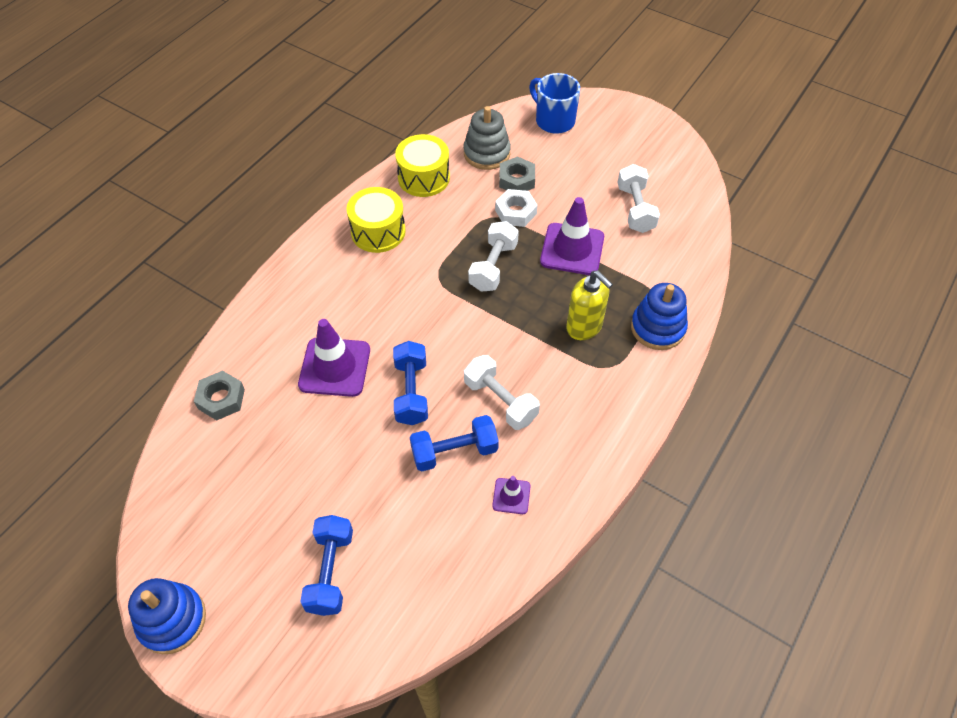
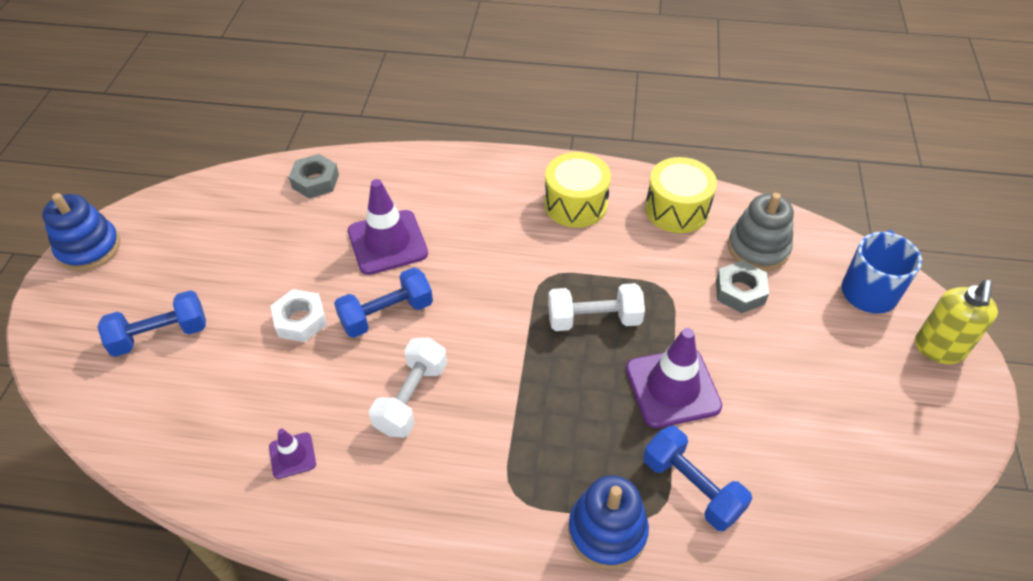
camera: 65 degrees right, 5 degrees down
blue dumbbell [410,415,499,472] -> blue dumbbell moved to [643,426,752,531]
white nut [495,189,538,227] -> white nut moved to [271,289,327,342]
yellow soap dispenser [566,270,613,340] -> yellow soap dispenser moved to [915,280,998,364]
white dumbbell [617,164,660,233] -> none

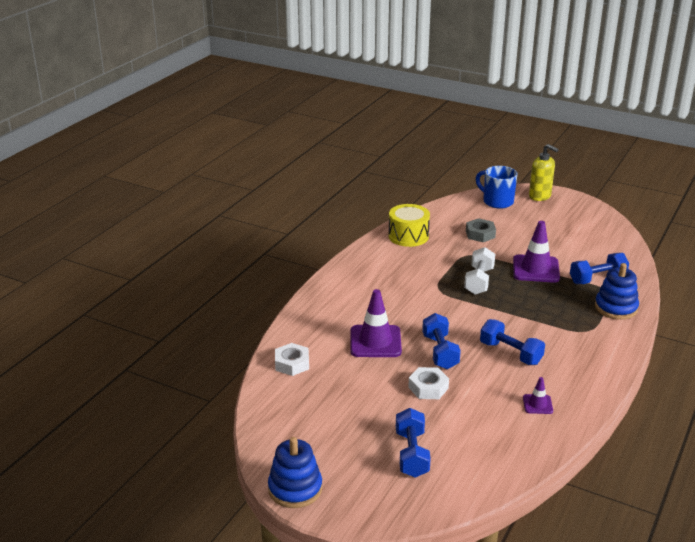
camera: 70 degrees left, 20 degrees down
grey nut [289,154,339,199] -> white nut [275,343,309,376]
white dumbbell [369,338,447,438] -> blue dumbbell [480,319,545,365]
yellow drum [544,152,611,228] -> none
grey stacking toy [728,193,794,271] -> none

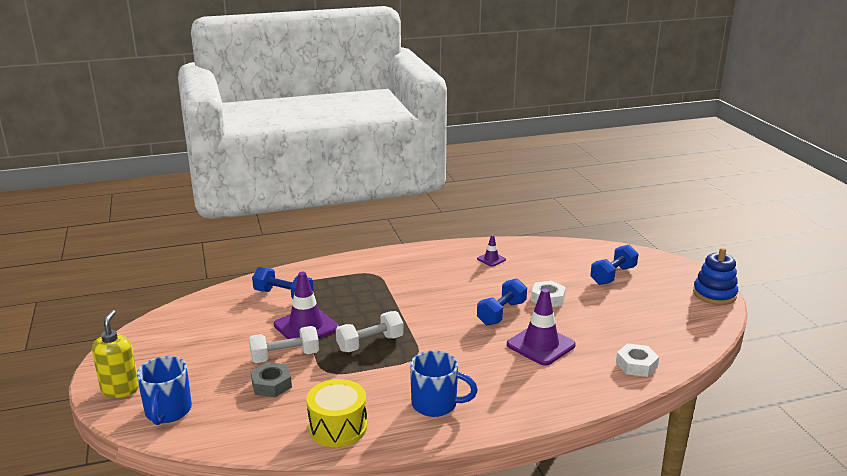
camera: 135 degrees left, 5 degrees down
blue dumbbell [480,319,545,365] -> none
blue stacking toy [595,263,639,320] -> none
none -> white dumbbell [249,326,319,363]
none -> blue mug [410,351,478,417]

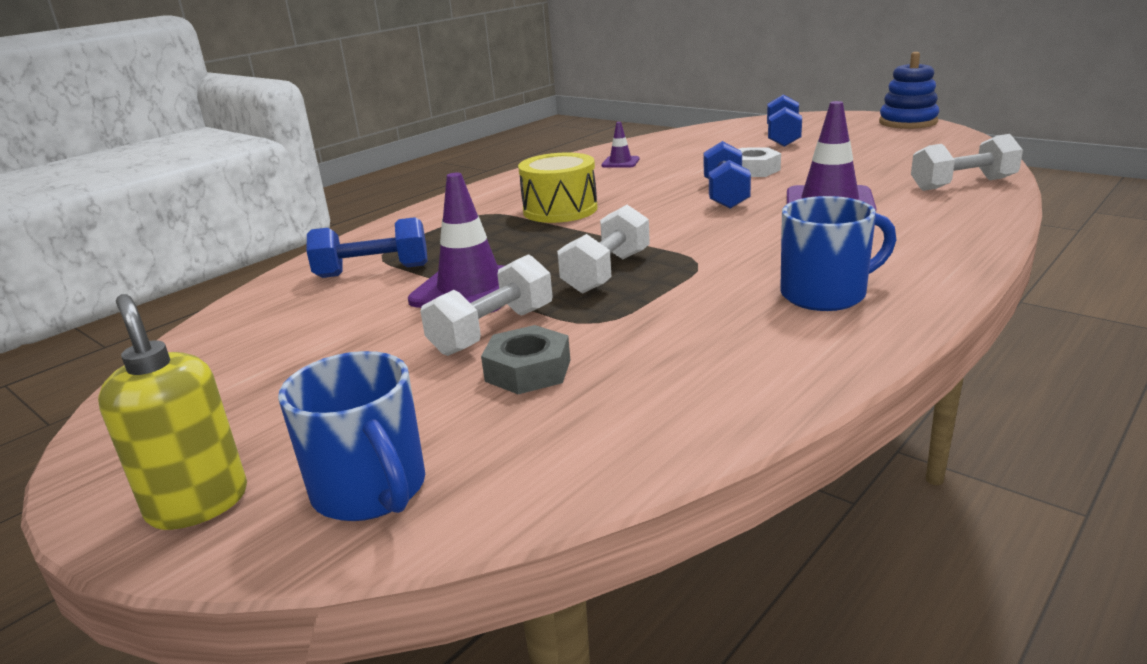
camera: 30 degrees left, 0 degrees up
yellow drum [306,379,367,447] -> yellow drum moved to [518,153,598,223]
white nut [616,344,659,377] -> white dumbbell [911,134,1023,191]

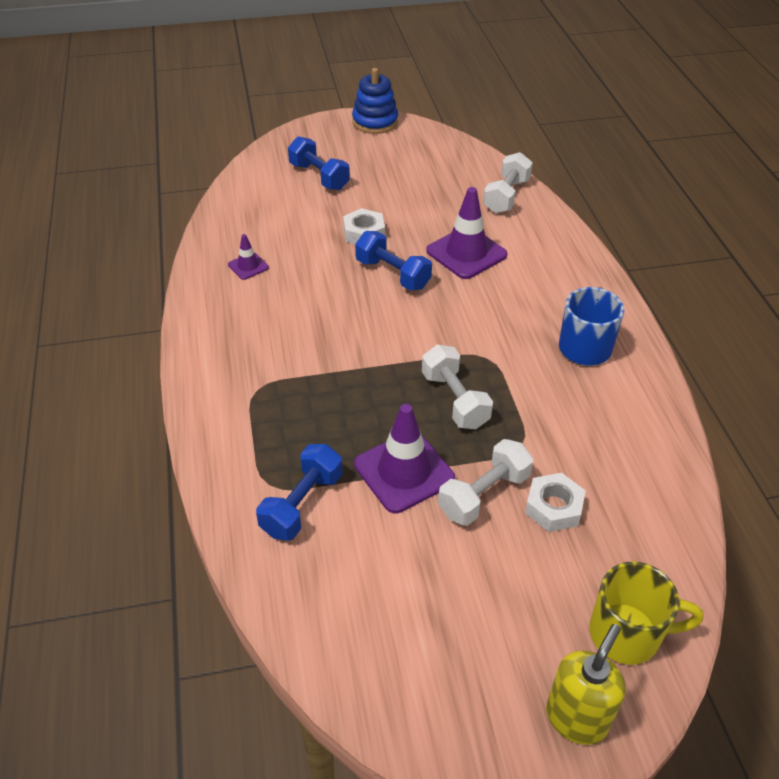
camera: 55 degrees left, 20 degrees up
yellow soap dispenser [98,294,247,530] -> yellow soap dispenser turned 120 degrees clockwise [546,624,626,745]
blue mug [278,351,425,521] -> yellow mug [589,562,703,665]
white dumbbell [420,254,552,356] -> white dumbbell turned 60 degrees clockwise [438,439,533,526]
grey nut [481,325,570,394] -> white nut [525,473,586,532]
yellow drum [518,153,598,223] -> none

